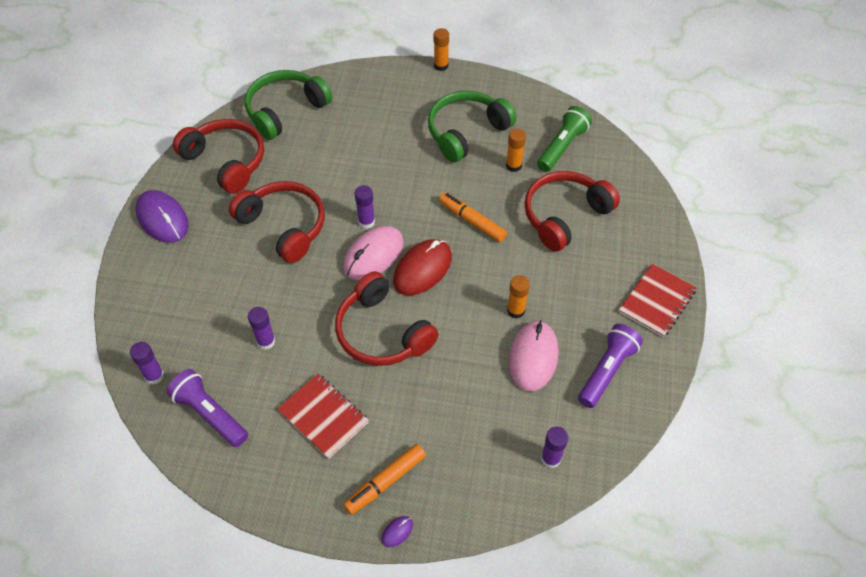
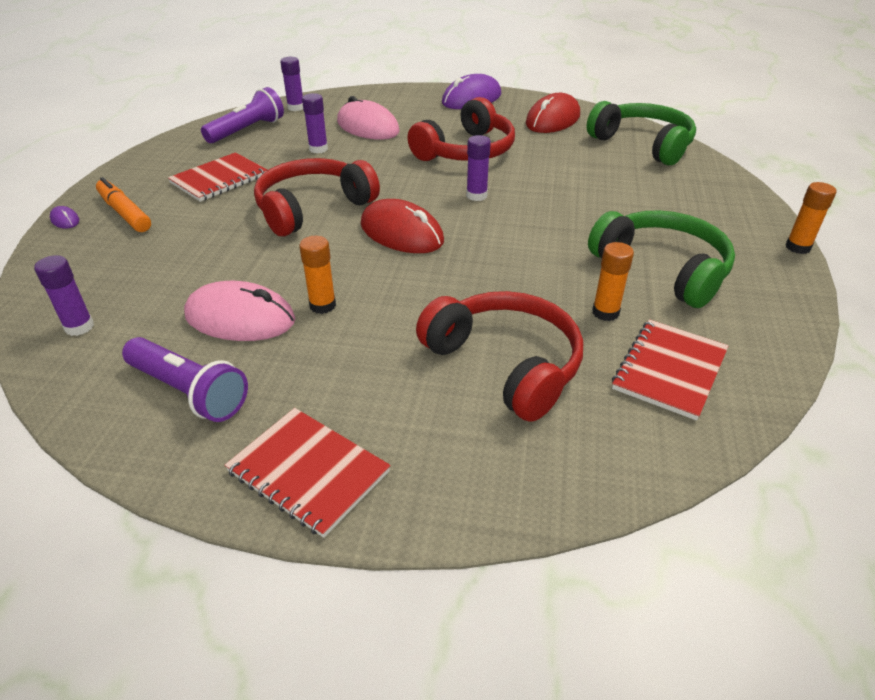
camera: 90 degrees right, 15 degrees down
red headphones [173,119,264,194] -> red mouse [526,93,580,133]
pink mouse [343,226,404,280] -> pink mouse moved to [337,96,400,140]
orange marker [439,192,507,242] -> none
green flashlight [537,106,592,172] -> red notebook [612,319,728,421]

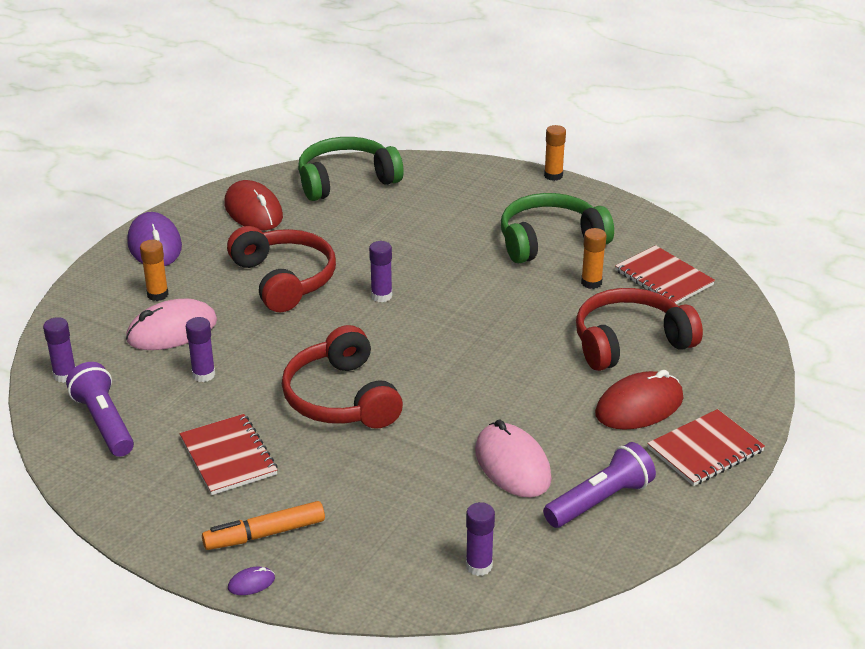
camera: 70 degrees left, 5 degrees down
pink mouse [184,281,296,341] -> pink mouse turned 60 degrees counterclockwise [475,420,552,498]
orange glue stick [299,236,336,314] -> orange glue stick moved to [140,240,169,301]
red mouse [361,199,444,253] -> red mouse moved to [595,370,683,430]

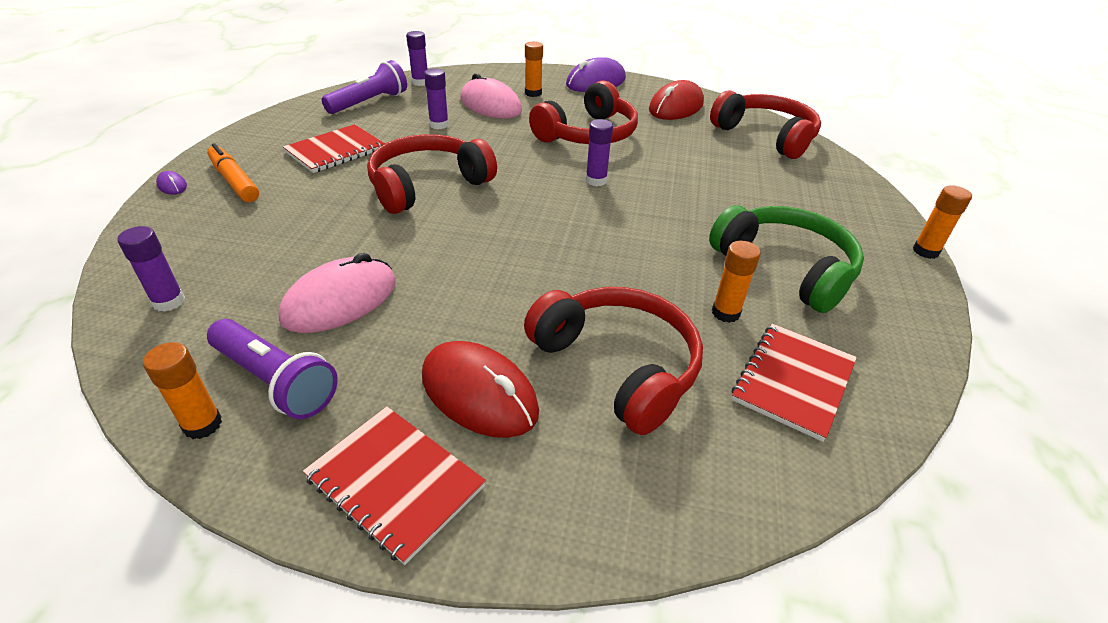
camera: 70 degrees right, 5 degrees up
green headphones [298,137,404,201] -> red headphones [710,90,821,159]
none -> orange glue stick [143,342,222,439]

